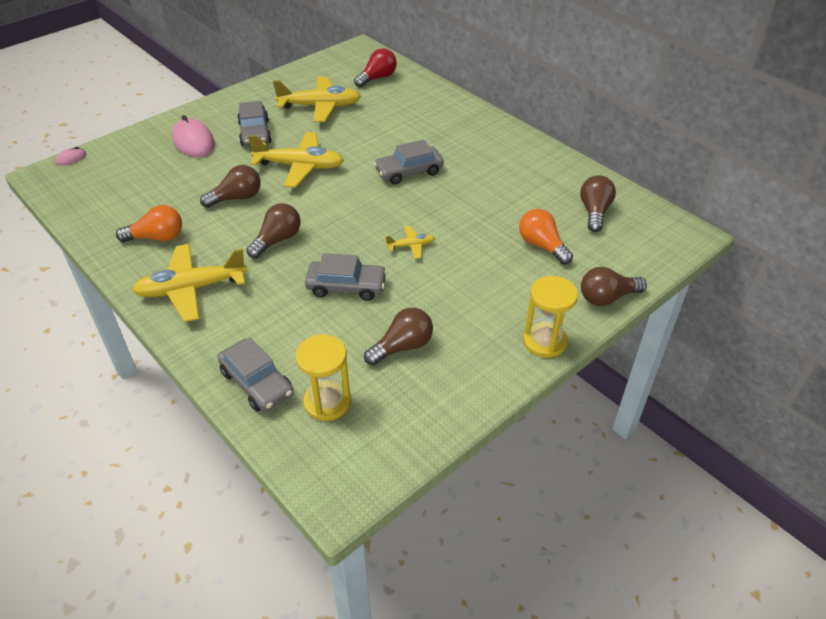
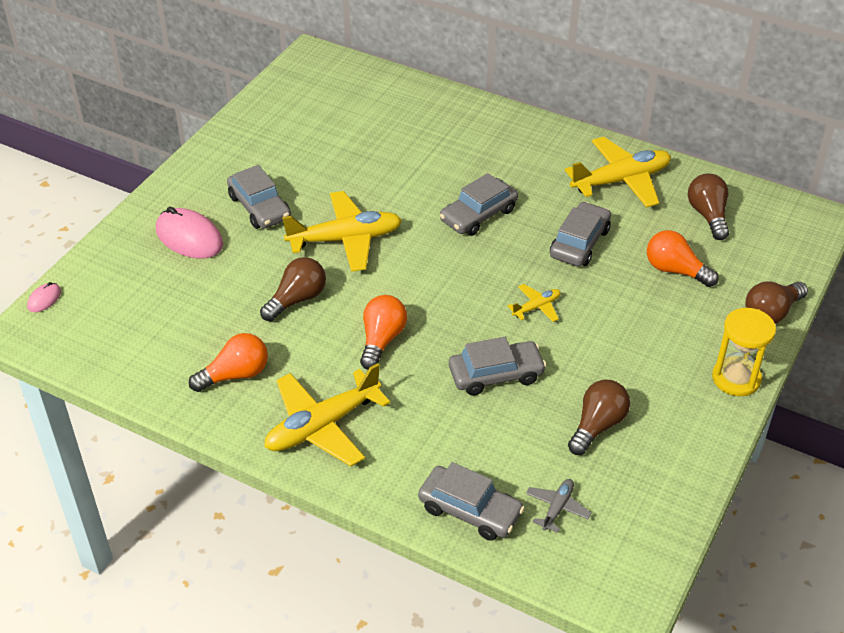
camera: 20 degrees left, 0 degrees up
brown light bulb [247,203,301,258] -> orange light bulb [360,295,407,370]
yellow plane [273,77,361,122] -> yellow plane moved to [565,137,671,208]
yellow hourglass [296,334,351,421] -> grey plane [526,479,592,533]
red light bulb [354,48,397,87] -> none
none -> grey car [550,202,611,266]

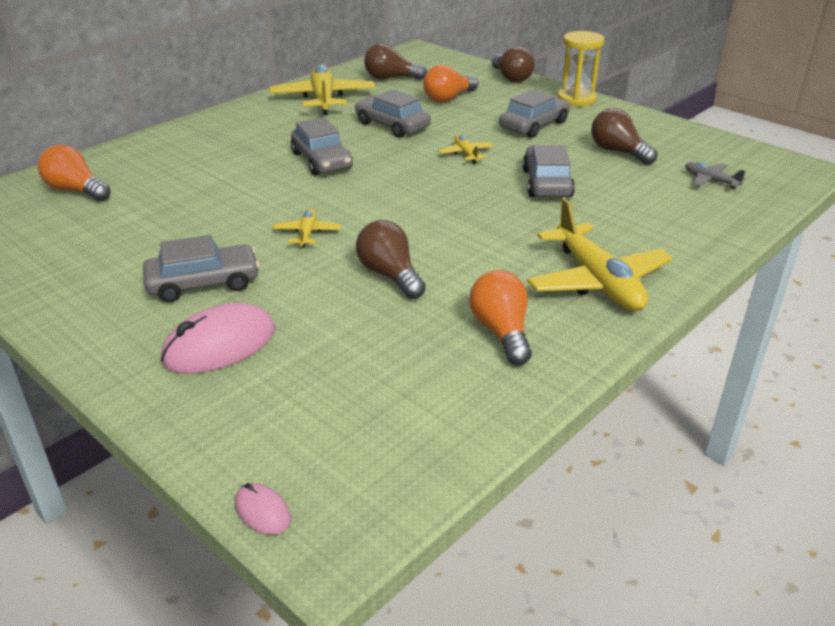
camera: 75 degrees left, 10 degrees down
yellow plane [282,191,402,272] -> yellow plane [273,209,341,248], size x0.47
orange light bulb [360,295,407,370] -> orange light bulb moved to [38,145,111,201]
grey car [418,462,525,541] -> grey car moved to [499,89,570,138]

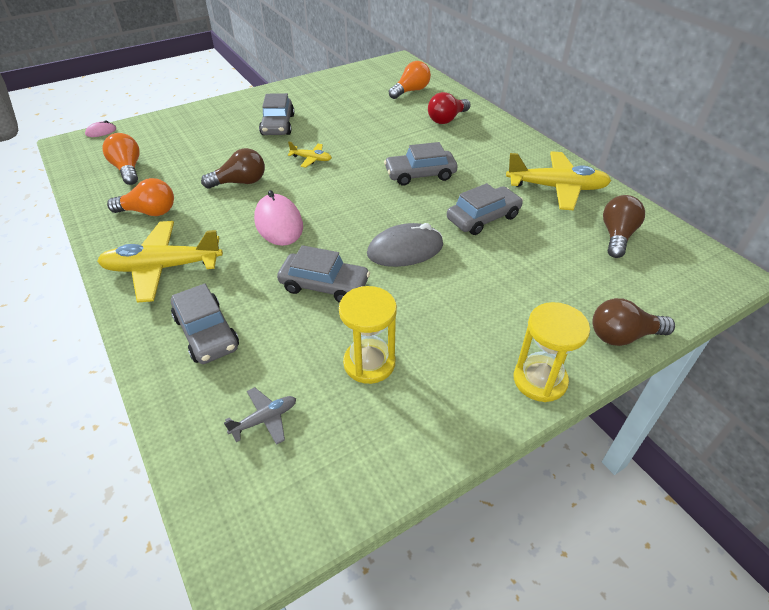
camera: 105 degrees right, 10 degrees up
pink mouse [161,303,275,374] -> pink mouse moved to [254,190,303,246]
orange light bulb [423,65,478,102] -> orange light bulb moved to [102,133,140,185]
yellow plane [438,135,494,164] -> grey mouse [367,223,443,267]
grey car [499,89,570,138] -> grey car moved to [171,284,239,364]
brown light bulb [591,108,658,165] -> yellow hourglass [339,286,397,384]
none -> red light bulb [428,92,471,124]

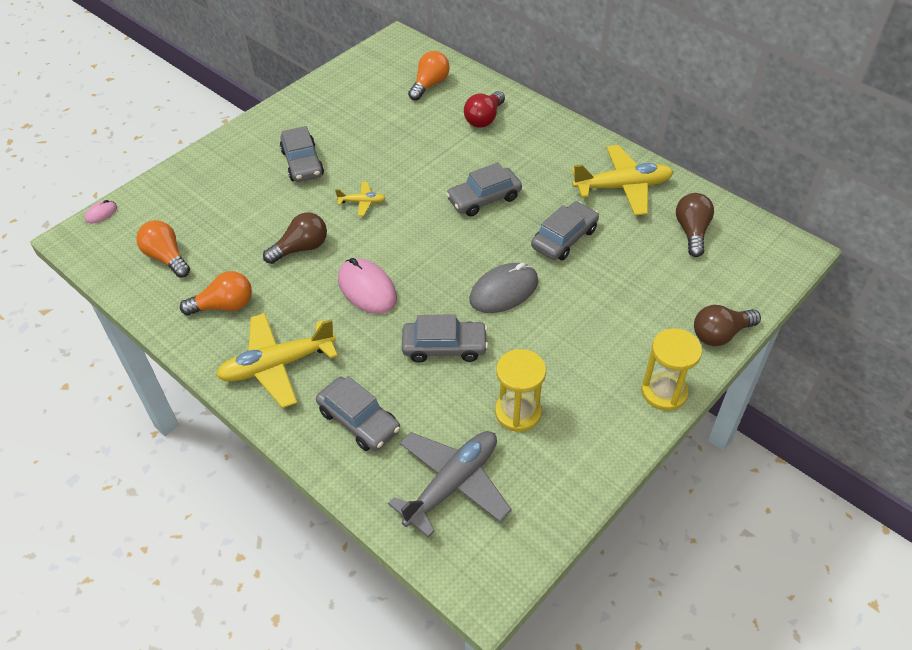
camera: 15 degrees left, 5 degrees up
grey plane [224,387,296,445] -> grey plane [388,431,512,538], size x2.11

